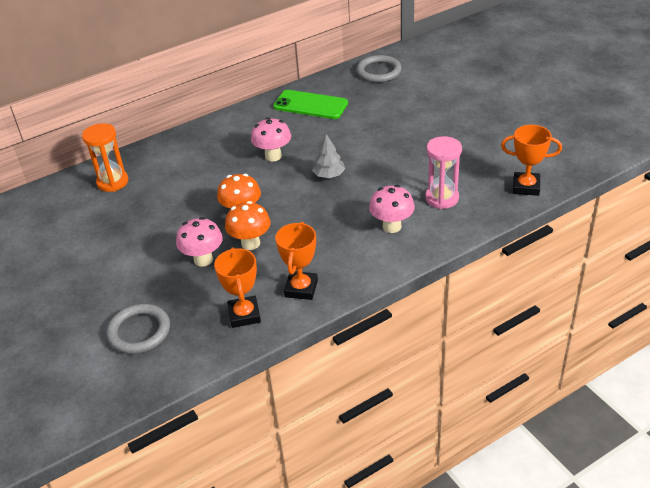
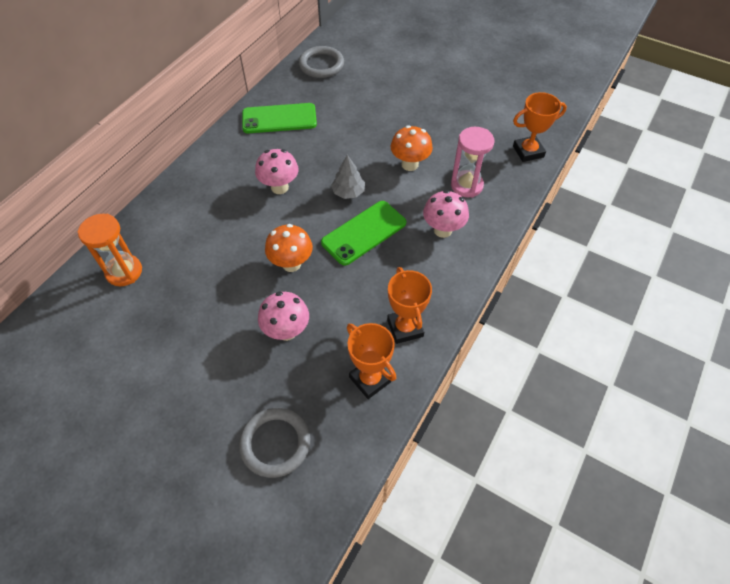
camera: 30 degrees left, 15 degrees up
orange mushroom [225,201,271,250] -> orange mushroom moved to [391,126,433,171]
none -> green phone [321,201,406,266]

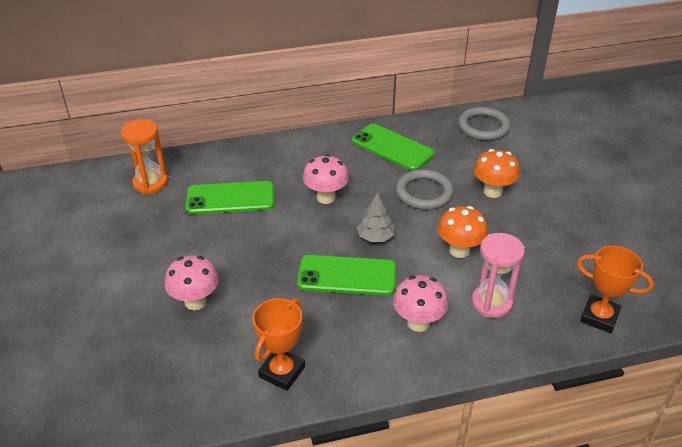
camera: 45 degrees right, 15 degrees down
grey ring [239,408,310,478] -> grey ring moved to [396,169,454,210]
orange mushroom [265,224,313,272] -> orange mushroom moved to [473,149,520,198]
orange trophy [347,323,396,399] -> none
none -> green phone [186,181,274,214]

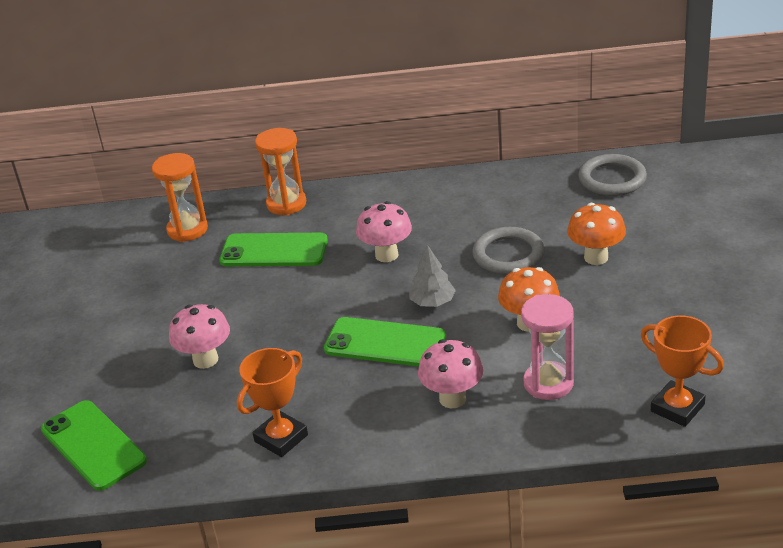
camera: 15 degrees right, 5 degrees down
green phone [352,124,434,171] -> green phone moved to [41,400,147,491]
none -> orange hourglass [255,128,306,215]

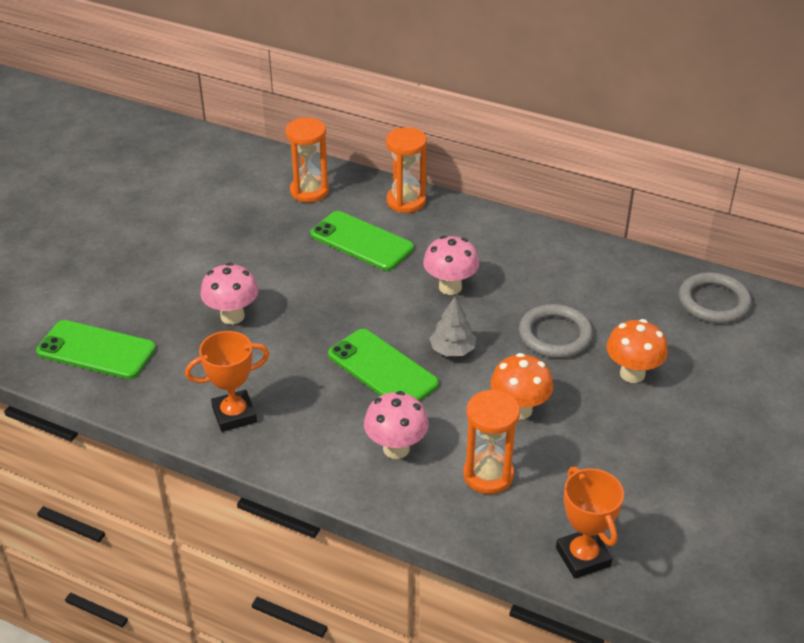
camera: 25 degrees right, 5 degrees up
green phone [41,400,147,491] -> green phone turned 60 degrees counterclockwise [36,320,156,379]
pink hourglass [521,294,574,400] -> orange hourglass [463,389,520,494]

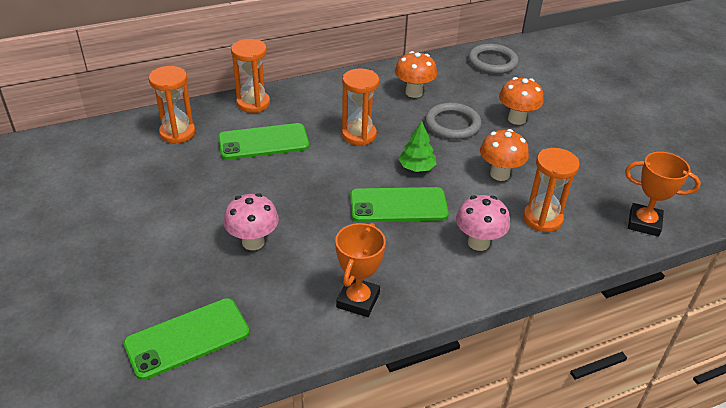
camera: 50 degrees left, 0 degrees up
pink mushroom [423,235,479,295] -> orange hourglass [342,68,379,145]
grey tree [429,297,476,357] -> green tree [398,121,437,172]
none -> orange mushroom [395,51,437,98]

